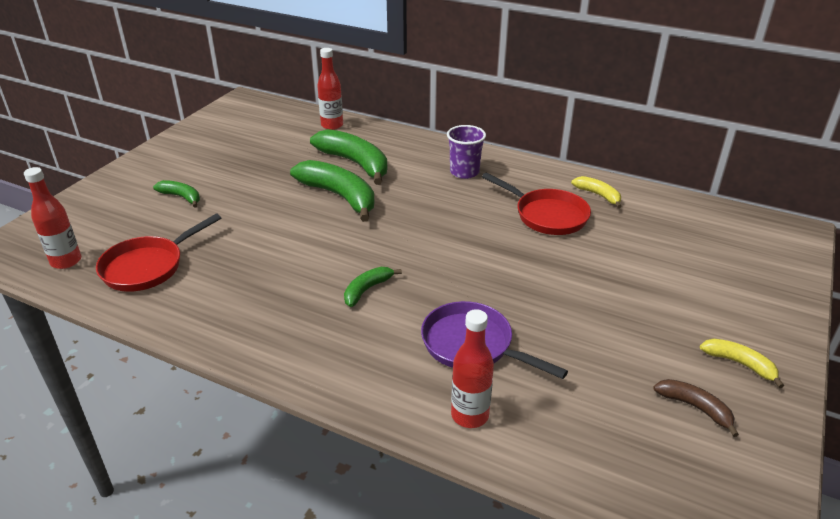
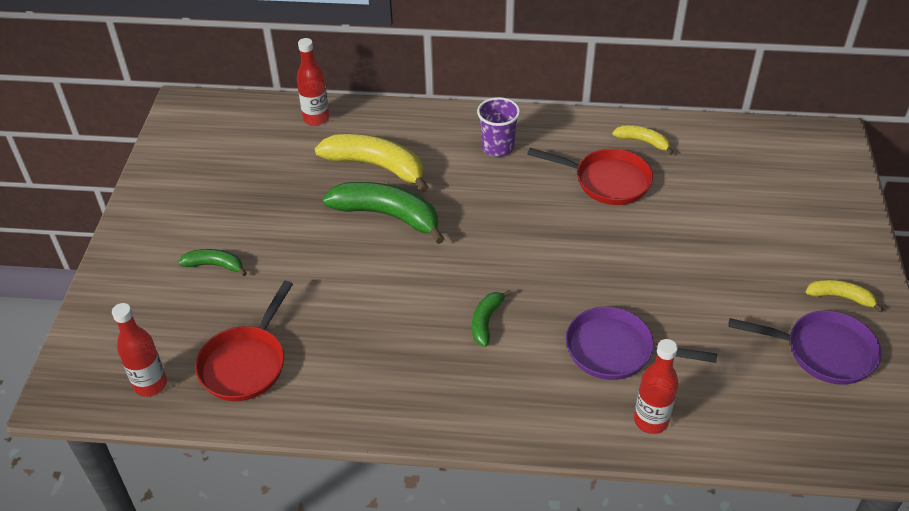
camera: 20 degrees left, 10 degrees up
green banana [310,129,387,185] -> yellow banana [315,134,429,193]
brown banana [653,379,739,437] -> purple pan [728,310,882,385]

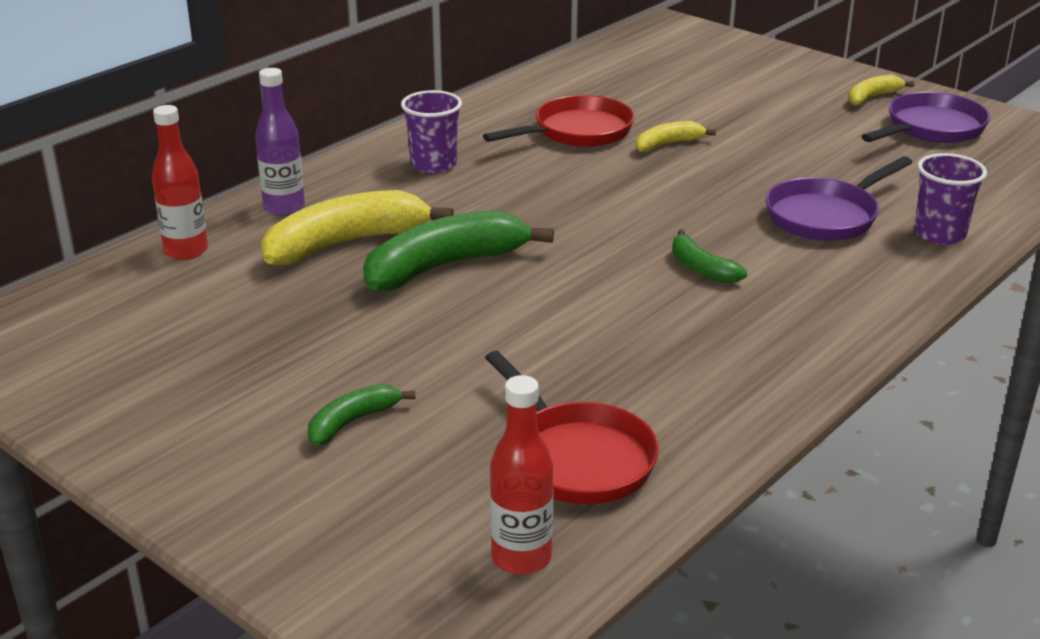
camera: 55 degrees left, 15 degrees down
yellow banana [612,125,674,155] -> yellow banana moved to [636,121,716,152]
red bottle [634,339,678,434] -> purple cup [914,153,987,245]
none -> purple bottle [255,68,305,216]

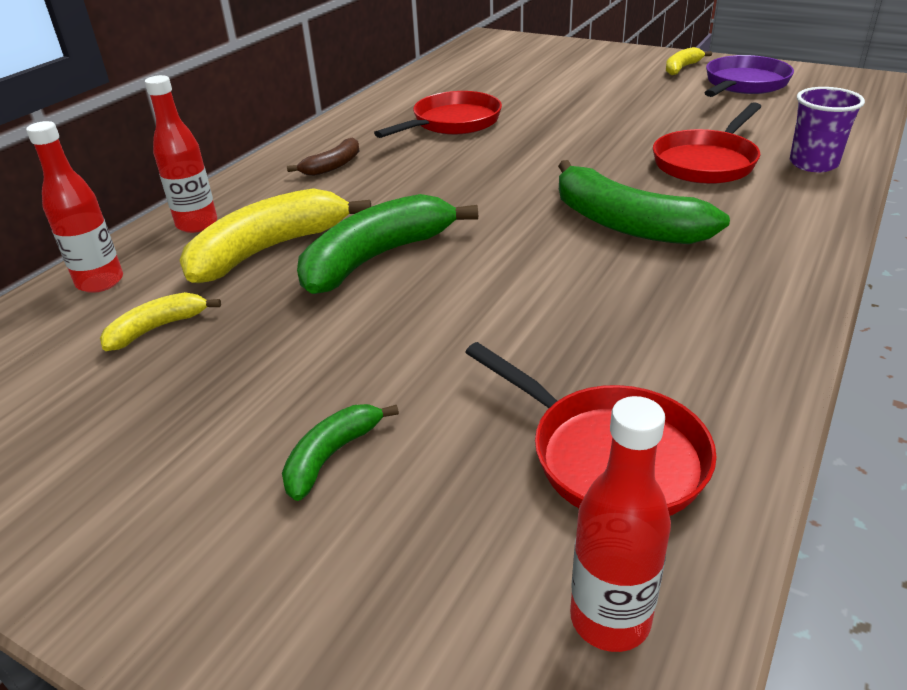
camera: 10 degrees left, 5 degrees up
purple bottle [255,68,305,216] -> red bottle [145,75,217,233]
purple cup [401,90,462,173] -> brown banana [287,137,359,176]
yellow banana [636,121,716,152] -> yellow banana moved to [100,292,221,351]
green banana [672,229,747,283] -> green banana [558,160,730,244], size x1.95
purple pan [766,156,913,241] -> red pan [653,102,761,184]

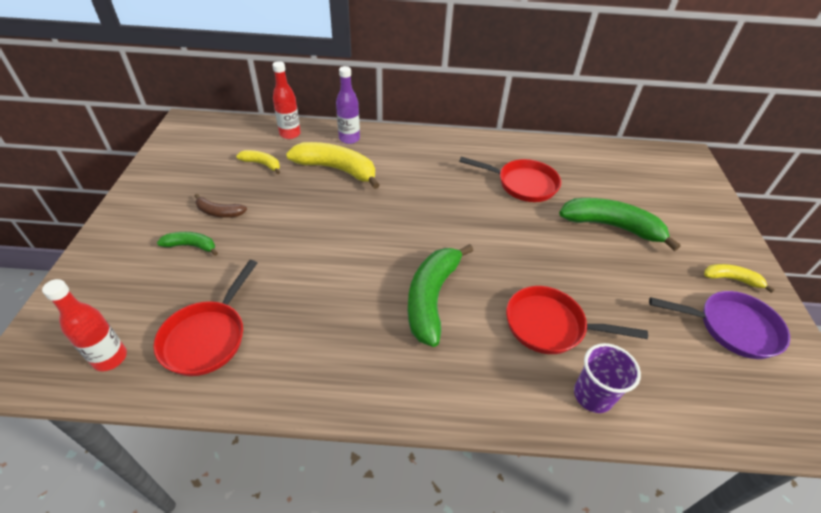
camera: 60 degrees right, 10 degrees up
red bottle [145,75,217,233] -> purple bottle [336,66,360,144]
brown banana [287,137,359,176] -> brown banana moved to [195,194,247,218]
green banana [297,194,478,294] -> green banana moved to [559,198,681,251]

